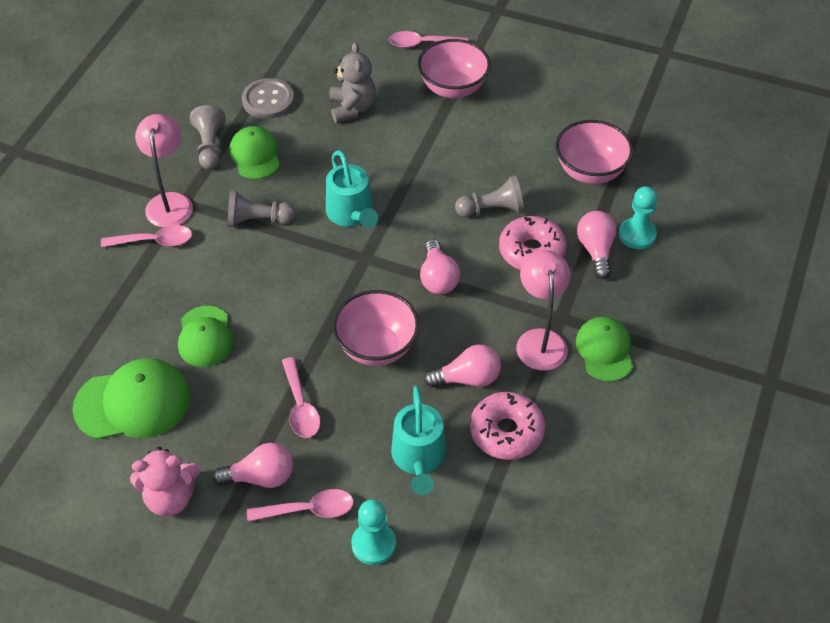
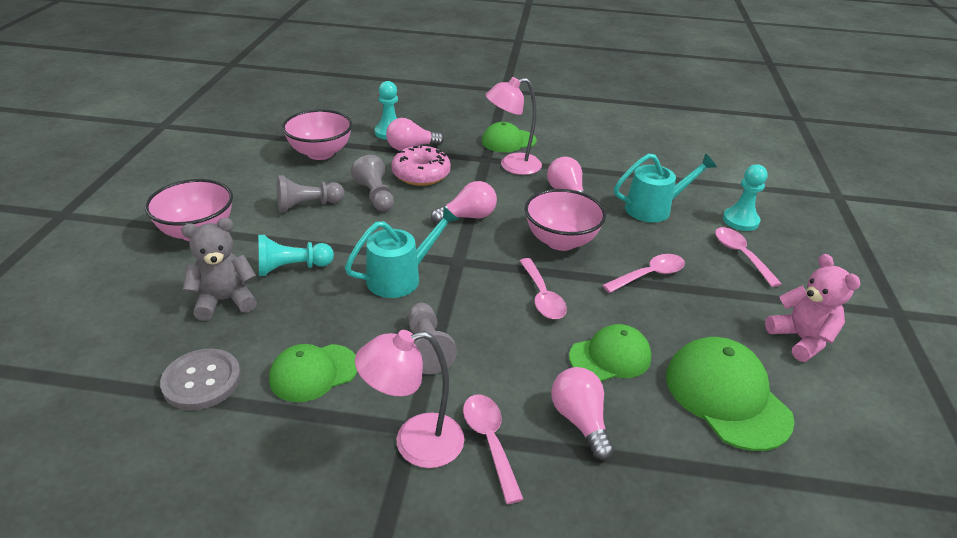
camera: 105 degrees left, 15 degrees down
grey pawn [190,105,225,169] -> grey pawn moved to [277,176,344,212]
pink light bulb [212,443,293,488] -> pink light bulb moved to [551,367,614,460]
pink spoon [389,31,469,48] -> pink spoon moved to [520,258,567,319]
pink donut [470,392,545,460] -> none
none -> turquoise pawn [258,235,334,276]

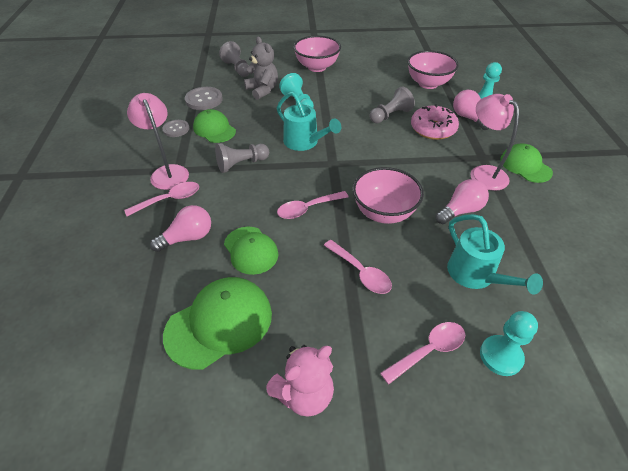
camera: 80 degrees right, 10 degrees up
grey pawn [277,176,344,212] -> grey pawn moved to [219,41,250,77]
pink light bulb [431,181,497,224] -> none
none -> grey button [162,120,189,137]

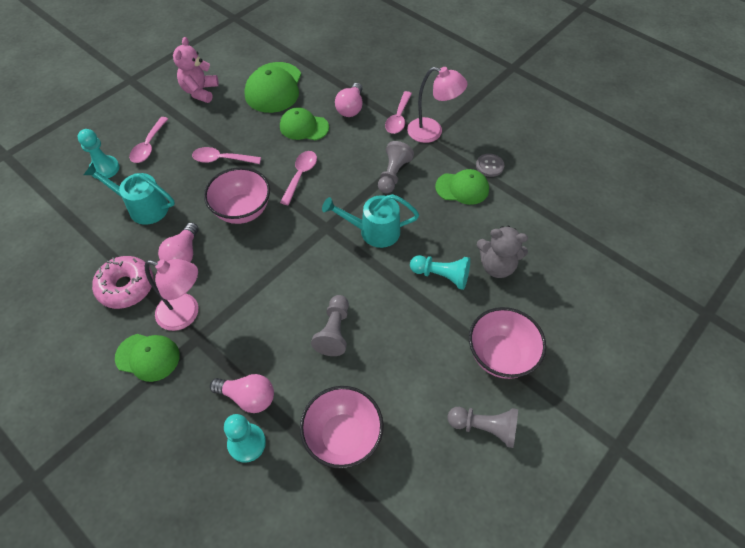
camera: 135 degrees right, 10 degrees up
grey button [185,87,223,110] -> none
grey pawn [219,41,250,77] -> grey pawn moved to [448,407,518,448]
pink donut [411,104,459,140] -> pink donut moved to [92,256,154,309]

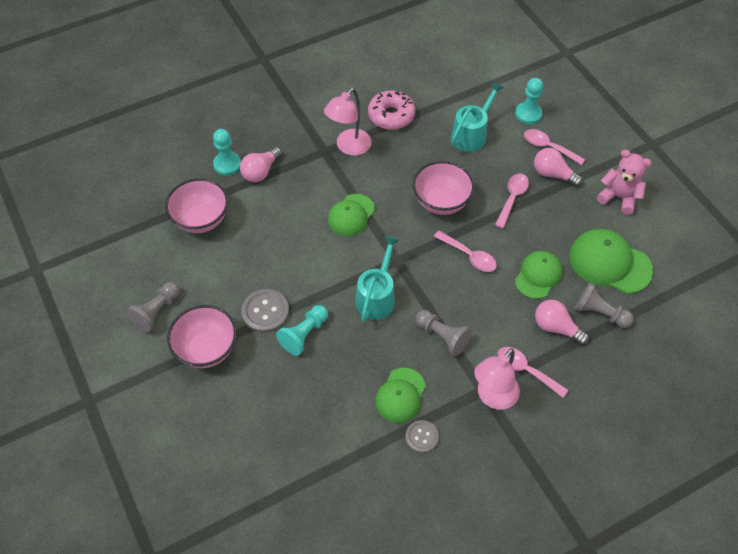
camera: 110 degrees right, 0 degrees up
green cap [115,334,180,382] -> green cap moved to [328,194,375,236]
pink light bulb [158,222,198,262] -> pink light bulb moved to [534,148,583,187]
grey pawn [311,295,349,356] -> grey pawn moved to [574,282,634,328]
grey teddy bear [477,226,528,278] -> none
none -> grey button [242,289,289,333]

